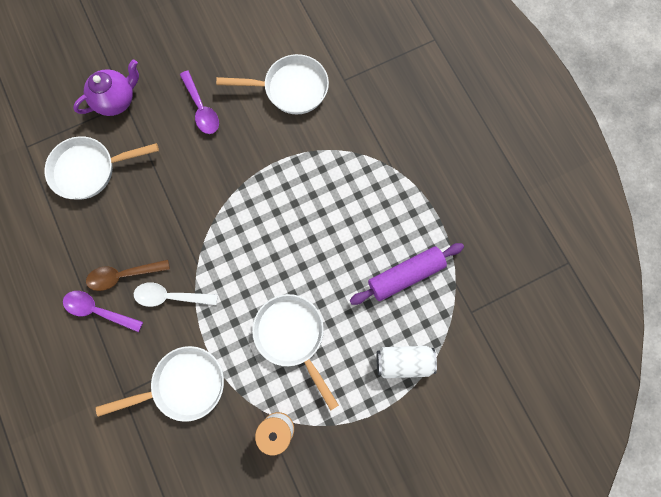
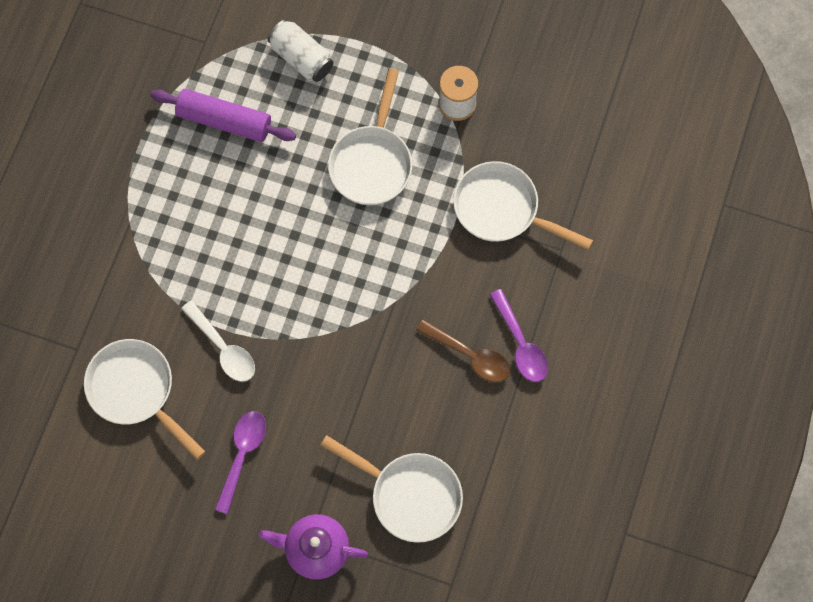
camera: 135 degrees left, 5 degrees down
white spoon [134,282,218,307] -> white spoon moved to [181,300,255,382]

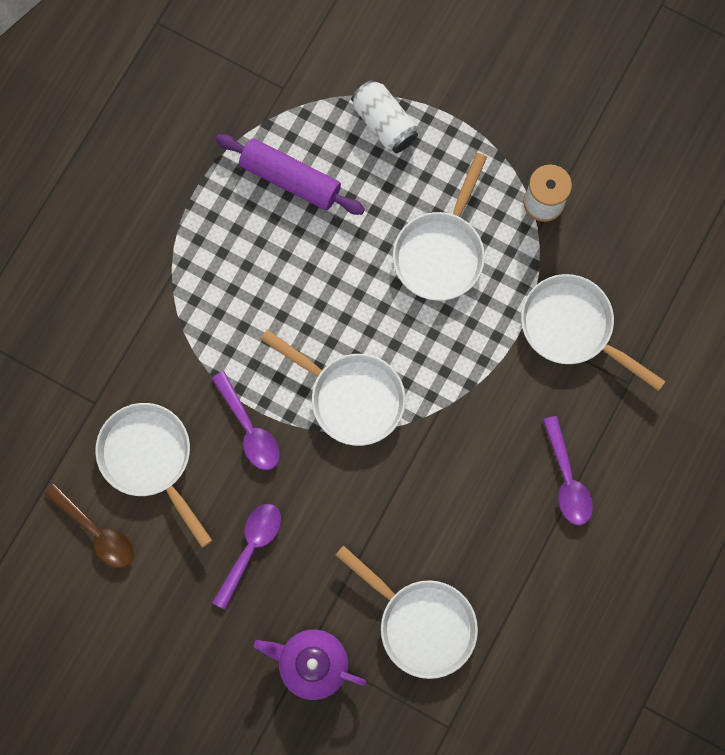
camera: 10 degrees right, 5 degrees up
white spoon [181,300,255,382] -> purple spoon [211,371,280,470]
brown spoon [416,320,510,382] -> brown spoon moved to [45,484,134,568]
none -> white pan [260,329,406,446]

